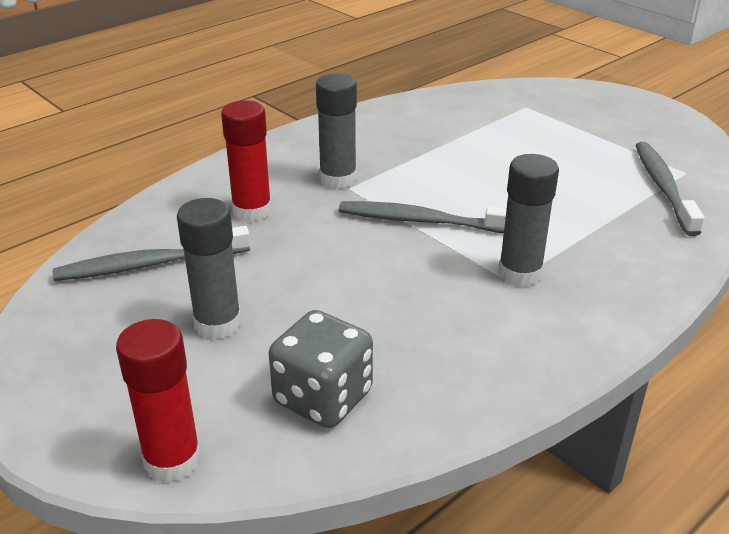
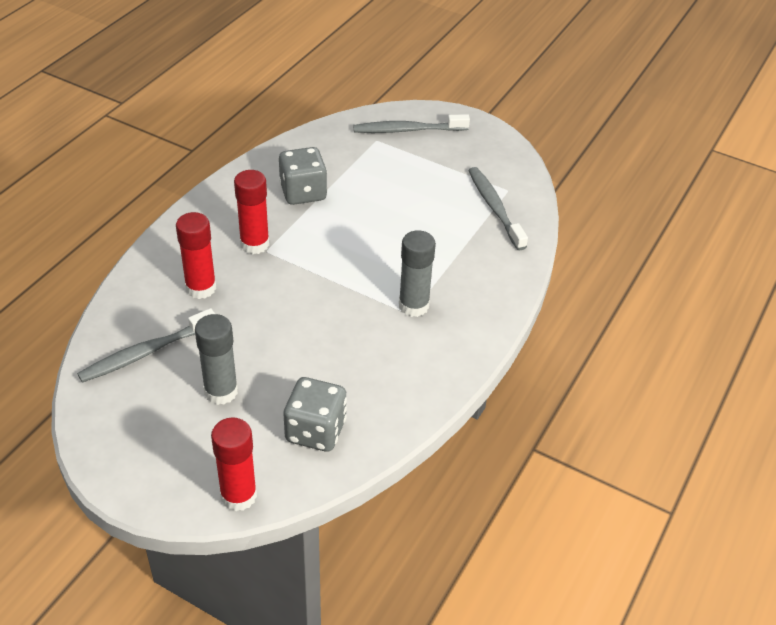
camera: 20 degrees left, 10 degrees up
grey glue stick [316,73,357,189] -> red glue stick [234,170,269,254]
grey toothbrush [339,201,507,233] -> grey toothbrush moved to [354,114,470,133]
none -> grey dice [279,147,327,205]

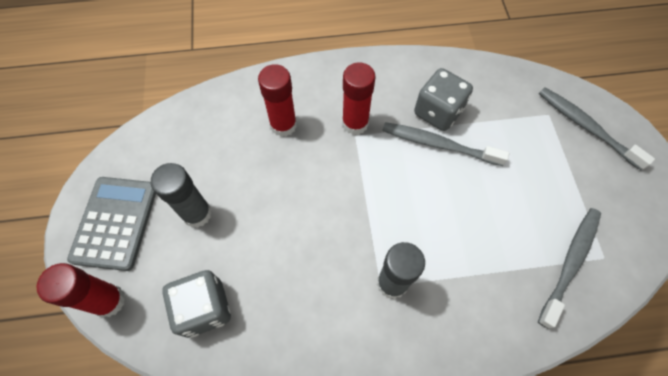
camera: 55 degrees right, 20 degrees up
grey toothbrush [77,308,215,383] -> grey toothbrush moved to [382,122,509,166]
none -> grey calculator [67,177,156,271]

